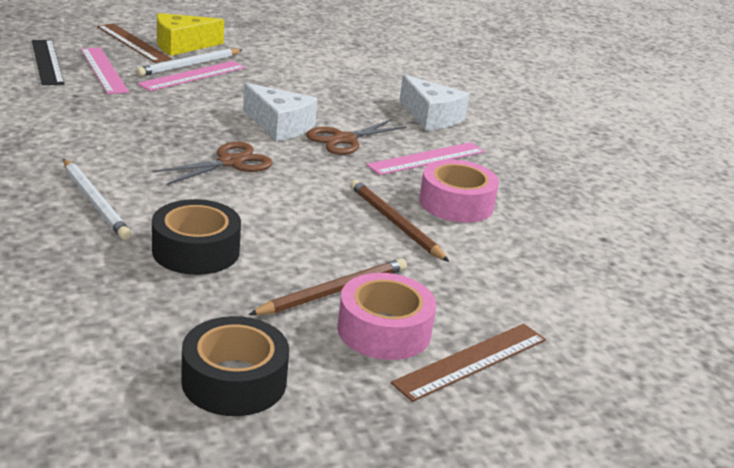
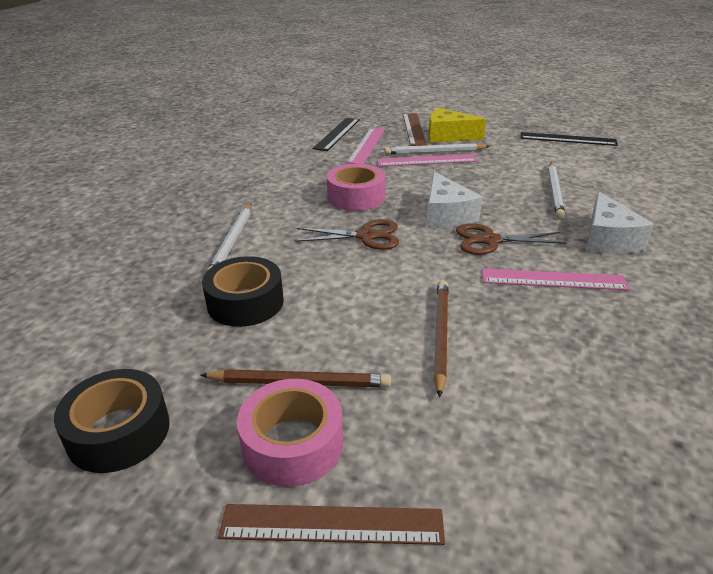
camera: 45 degrees right, 5 degrees up
pink tape [419,159,499,223] -> pink tape moved to [327,164,386,211]
none -> black ruler [520,132,618,146]
none -> white pencil [548,163,565,219]

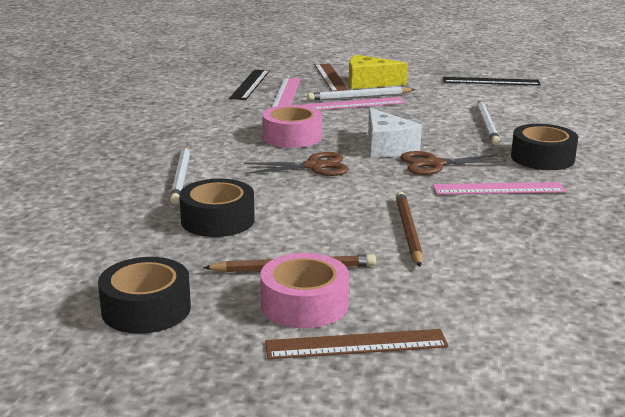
camera: 10 degrees left, 10 degrees down
white cheese [586,191,654,254] -> black tape [511,124,578,170]

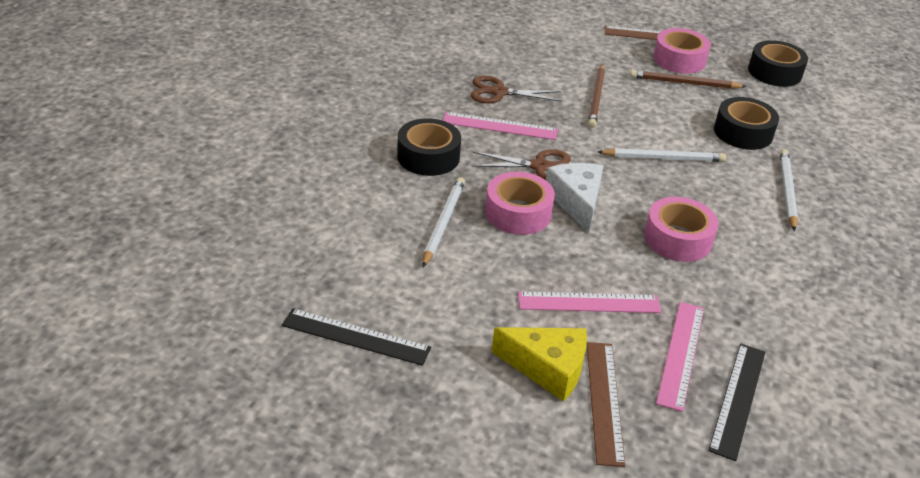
camera: 170 degrees left, 15 degrees up
brown scissors [243,152,349,176] -> brown scissors moved to [471,75,561,103]
white pencil [307,87,415,101] -> white pencil moved to [598,148,726,162]
none -> pink tape [485,172,555,235]

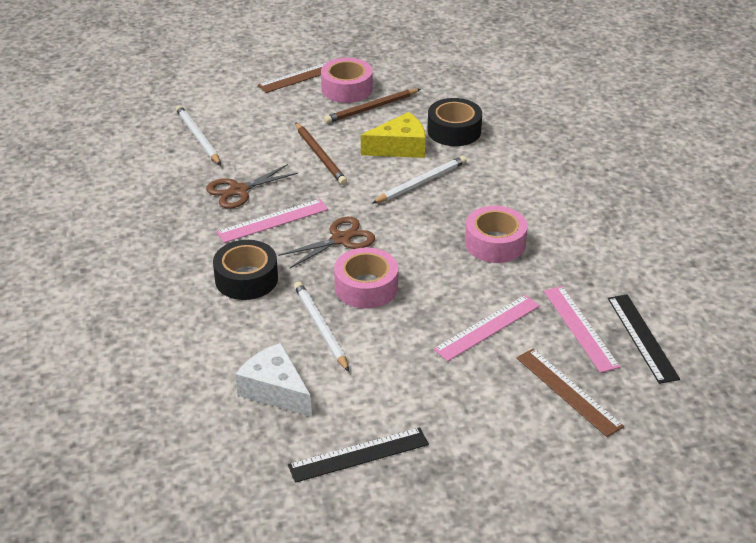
camera: 35 degrees left, 0 degrees up
yellow cheese [491,327,587,402] -> yellow cheese moved to [361,112,425,158]
white cheese [546,163,604,233] -> white cheese moved to [235,343,312,417]
black tape [748,40,808,87] -> none
white pencil [780,149,798,231] -> white pencil moved to [175,105,221,165]

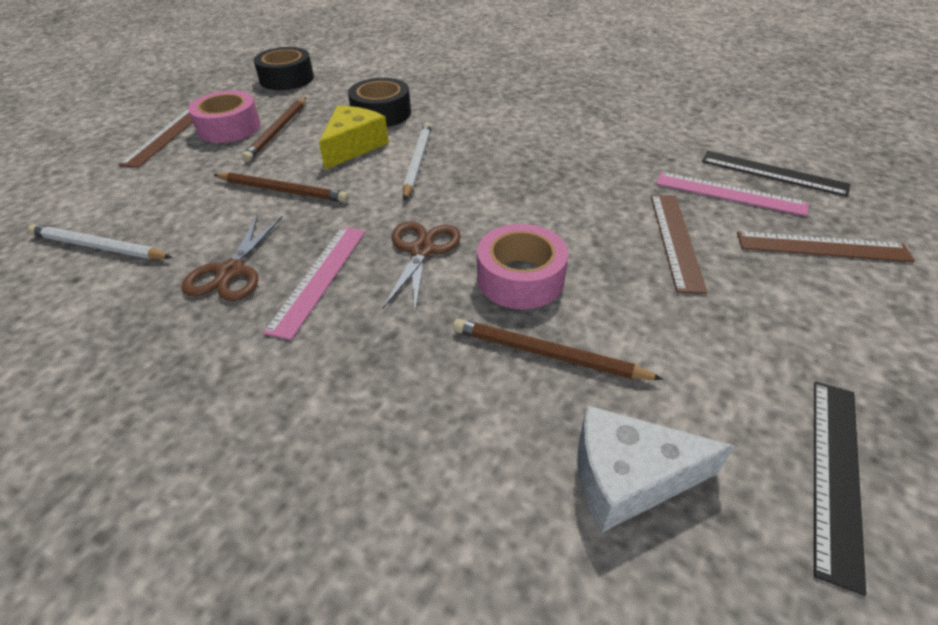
camera: 45 degrees left, 5 degrees up
black tape [213,240,278,300] -> black tape moved to [254,47,314,90]
white pencil [294,282,349,372] -> brown pencil [453,319,663,380]
pink ruler [433,295,540,361] -> brown ruler [651,195,707,294]
pink tape [465,206,528,263] -> none

